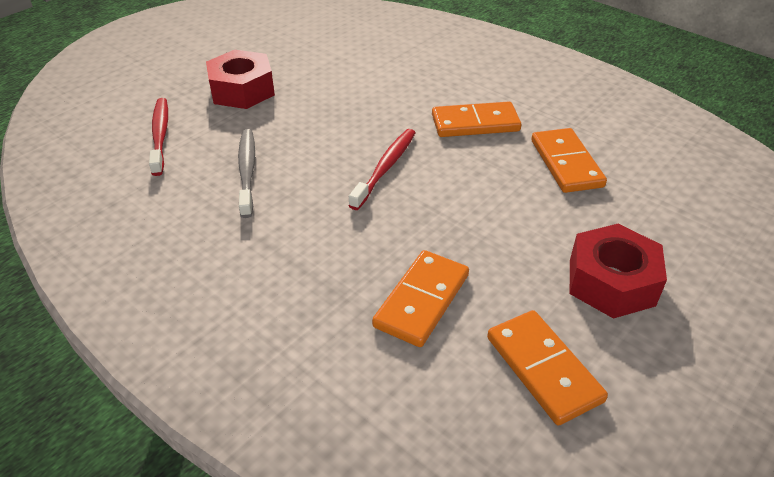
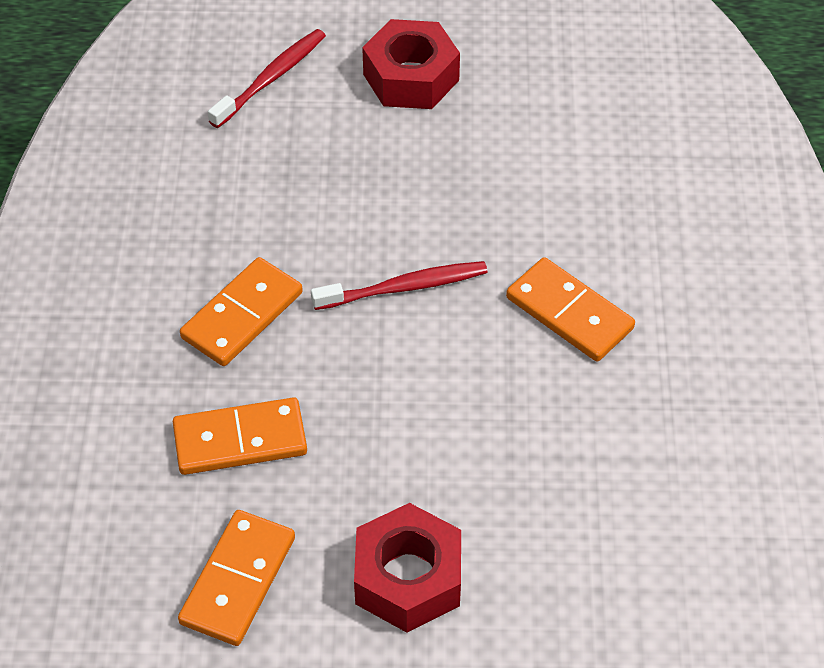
camera: 50 degrees right, 10 degrees up
grey toothbrush [238,129,255,218] -> none
orange domino [531,128,607,193] -> orange domino moved to [180,257,303,366]

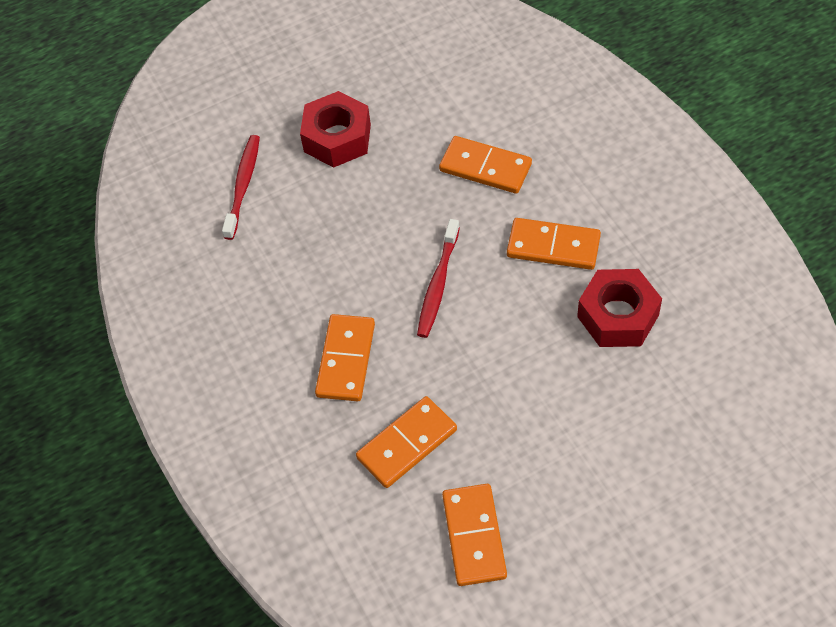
camera: 25 degrees left, 5 degrees up
red toothbrush [311,261,488,310] -> red toothbrush turned 150 degrees clockwise [417,219,460,338]
red nut [354,503,461,633] -> red nut moved to [577,269,662,347]
none -> orange domino [439,136,532,194]

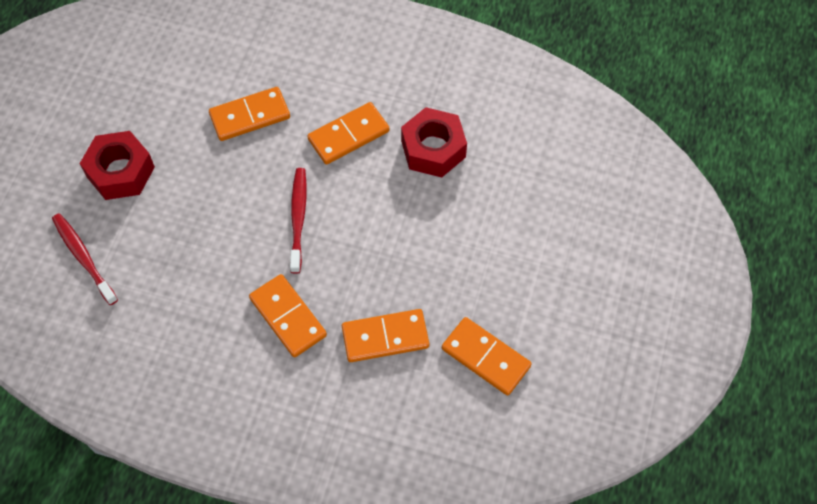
camera: 50 degrees left, 5 degrees up
orange domino [356,396,457,488] -> orange domino turned 75 degrees clockwise [342,309,429,362]
red toothbrush [417,219,460,338] -> red toothbrush turned 150 degrees counterclockwise [290,168,306,274]

